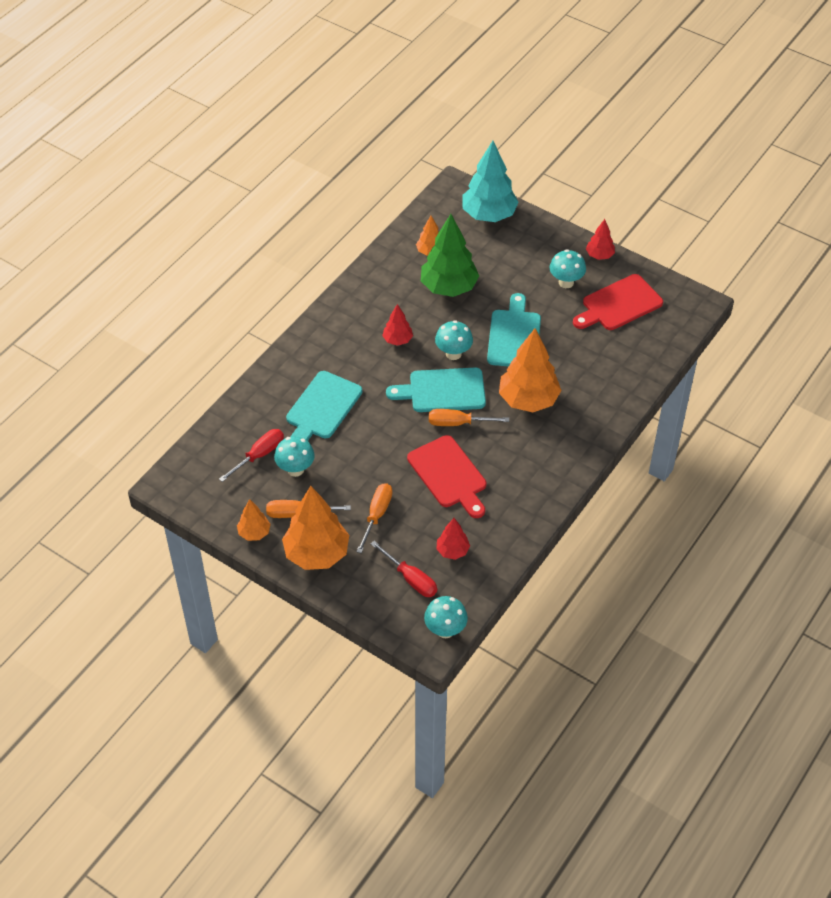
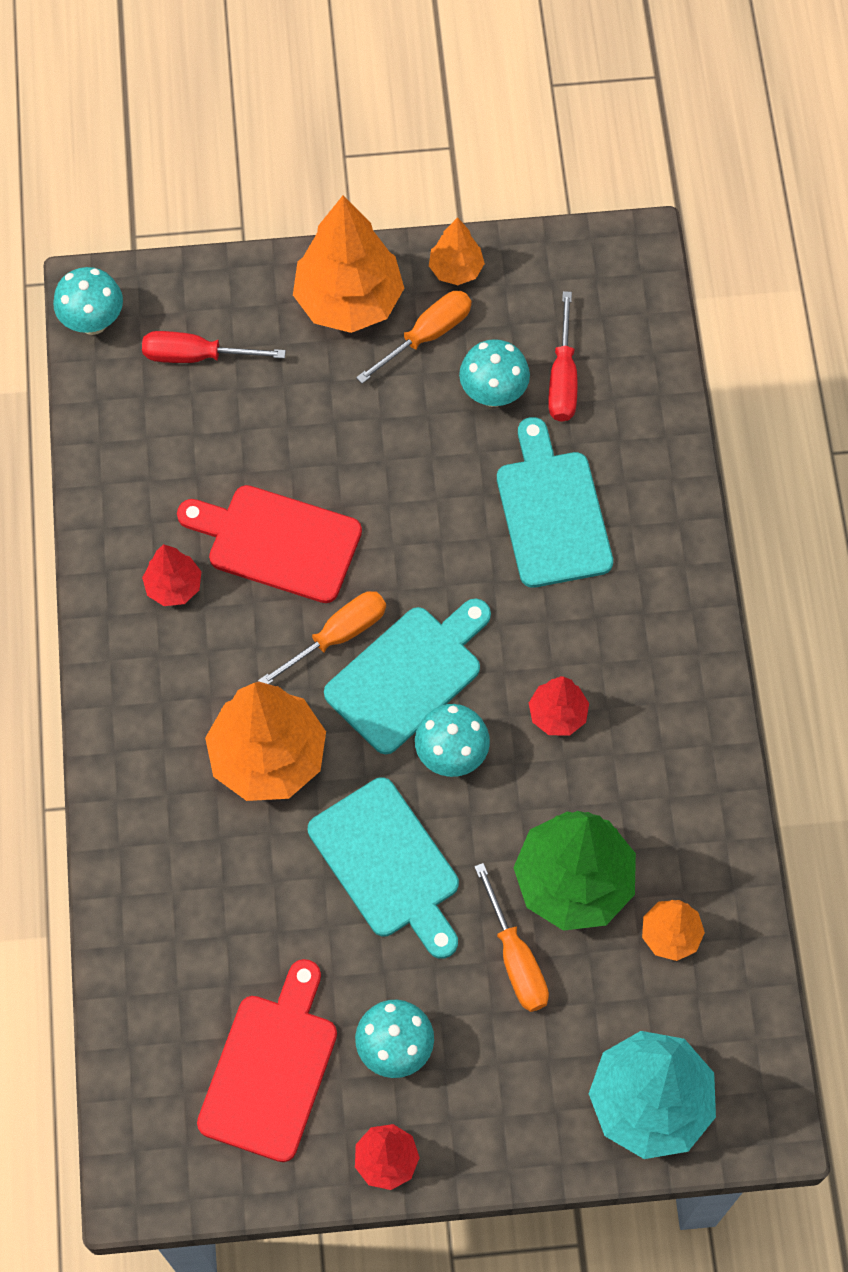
camera: 140 degrees right, 15 degrees up
orange screwdriver [356,483,392,553] -> orange screwdriver moved to [474,863,549,1012]
red tree [436,518,470,560] -> red tree moved to [142,544,201,606]

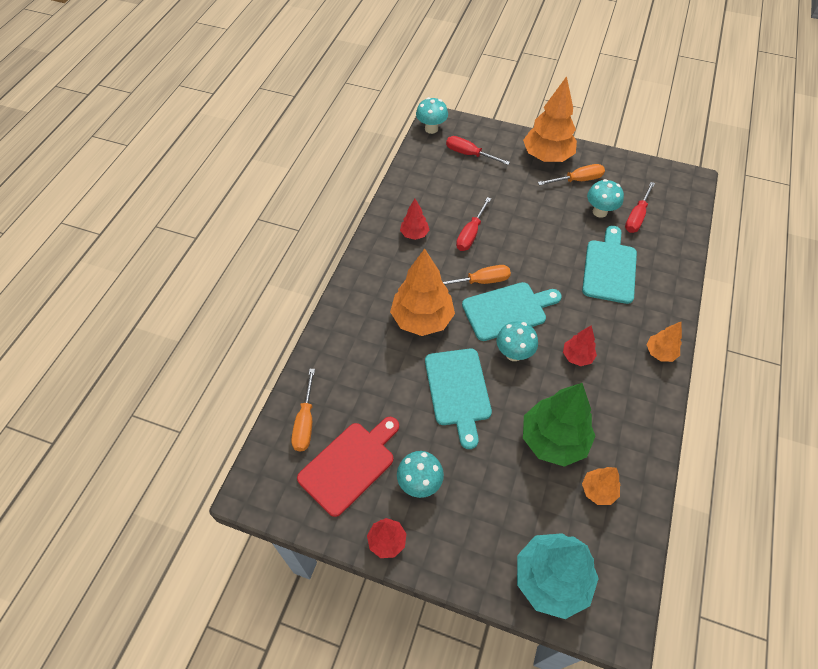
camera: 25 degrees right, 10 degrees down
red cutting board [177,485,362,603] -> red screwdriver [456,197,491,251]
orange tree [429,217,485,285] -> orange tree moved to [646,322,682,362]
orange screwdriver [474,863,549,1012] -> orange screwdriver moved to [291,369,315,452]

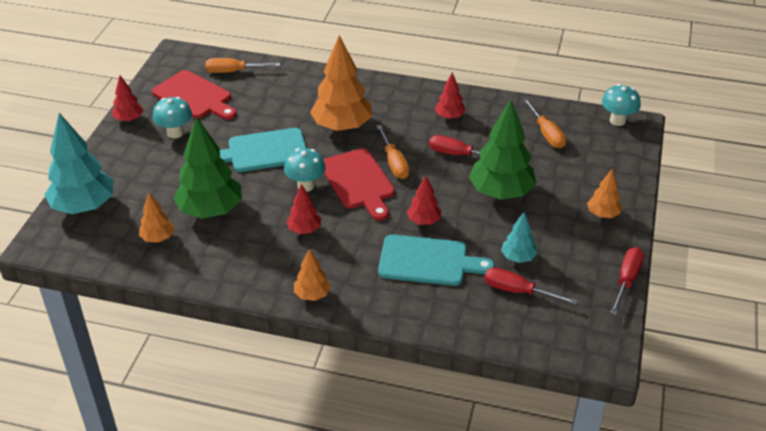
camera: 85 degrees right, 15 degrees down
red screwdriver [446,136,510,165] -> red screwdriver moved to [610,247,644,315]
turquoise cutting board [462,282,562,341] -> red cutting board [323,148,395,221]
orange tree [523,76,577,162] -> orange tree [587,169,622,218], size x0.51
orange screwdriver [538,164,605,186] -> orange screwdriver moved to [522,98,566,148]
turquoise mushroom [587,179,624,218] -> turquoise tree [501,212,538,263]
none -> red tree [407,175,441,225]
none -> green tree [469,100,536,200]

